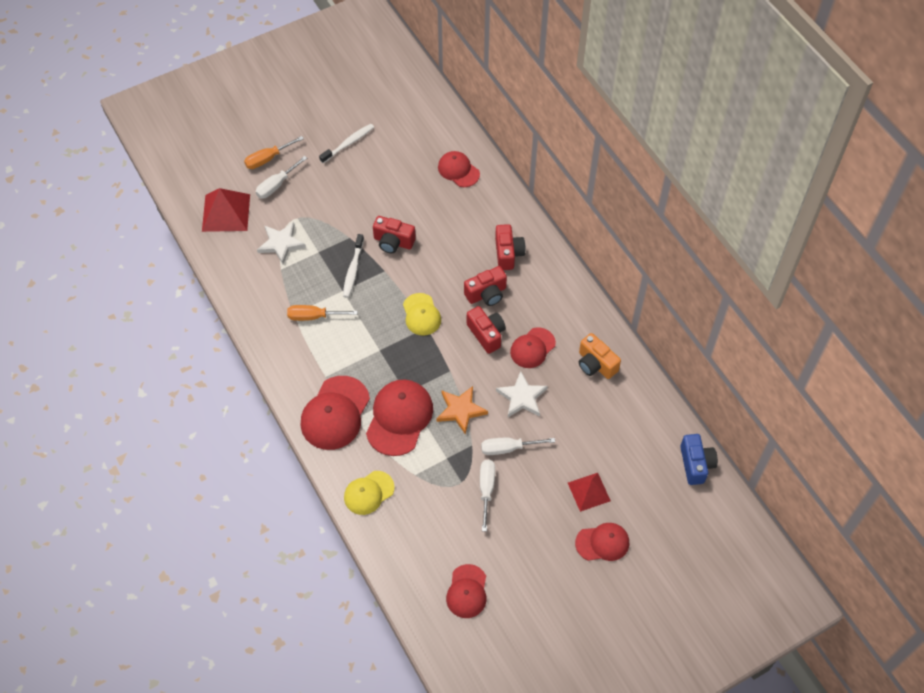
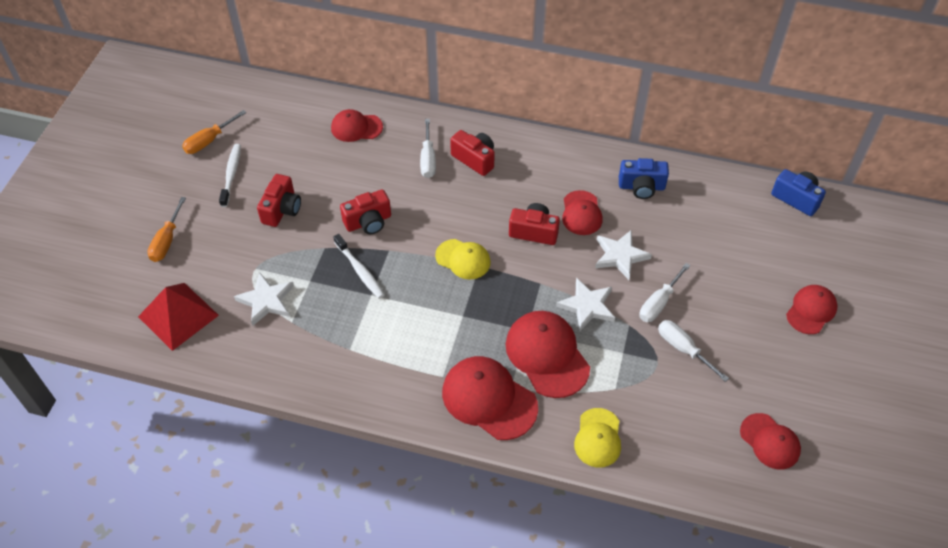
camera: 45 degrees left, 5 degrees down
white screwdriver [256,156,307,198] -> white screwdriver moved to [420,119,436,178]
orange screwdriver [287,305,358,321] -> orange screwdriver moved to [182,110,247,154]
red cap [301,376,370,450] -> red cap turned 150 degrees clockwise [442,356,538,440]
orange star [436,386,488,434] -> white star [556,277,615,331]
red camera [464,266,507,306] -> red camera moved to [257,174,301,227]
red pyramid [568,473,611,512] -> none
orange camera [579,333,621,379] -> blue camera [619,158,669,199]

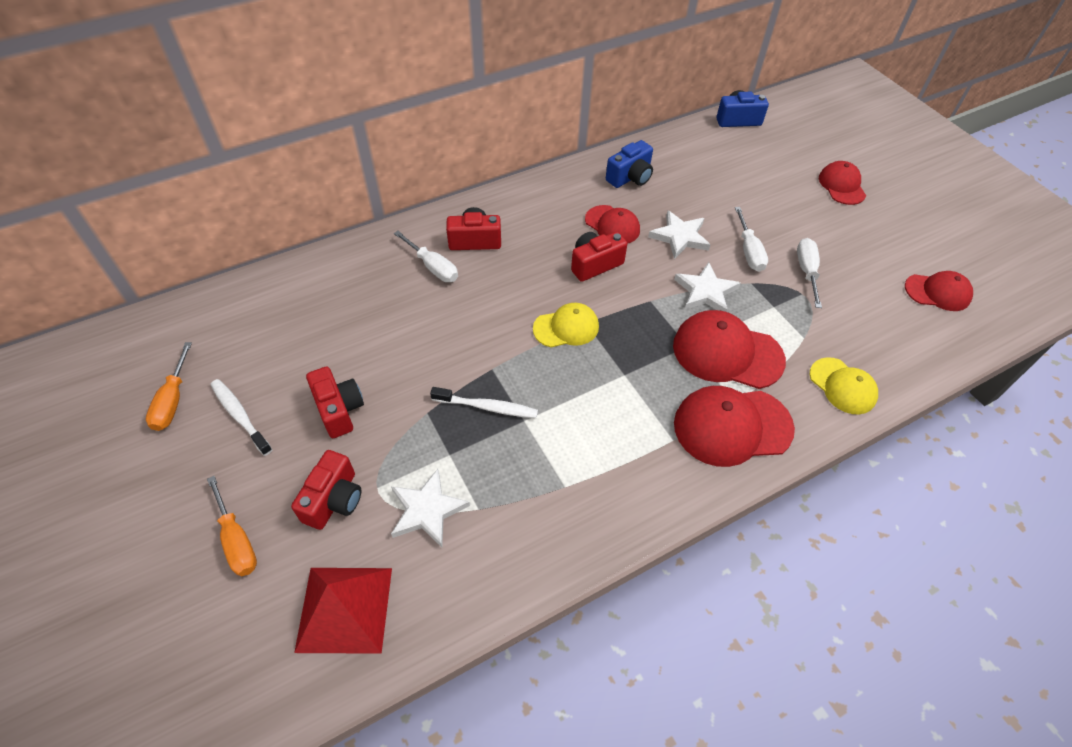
camera: 45 degrees left, 0 degrees up
red cap [331,109,383,142] -> none
red camera [340,189,391,234] -> red camera moved to [291,450,361,530]
white screwdriver [658,320,729,382] -> white screwdriver turned 90 degrees clockwise [797,238,822,308]

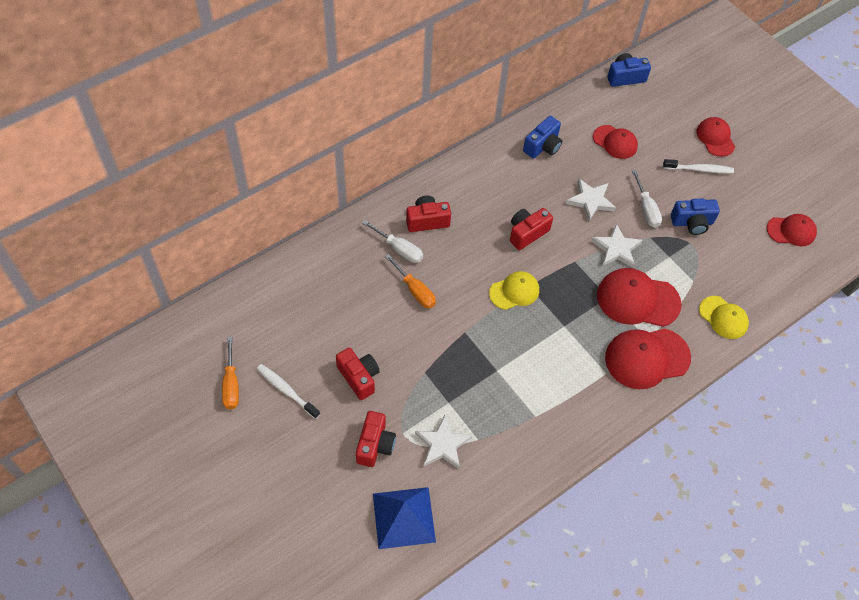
camera: 10 degrees left, 5 degrees up
orange screwdriver [207,476,257,577] -> orange screwdriver moved to [385,254,436,308]
red pyramid [294,568,392,654] -> blue pyramid [373,487,436,549]
white toothbrush [430,387,538,418] -> white toothbrush moved to [663,159,734,173]
red cap [585,205,640,244] -> red cap moved to [593,125,638,159]
white screwdriver [797,238,822,308] -> blue camera [671,199,720,235]

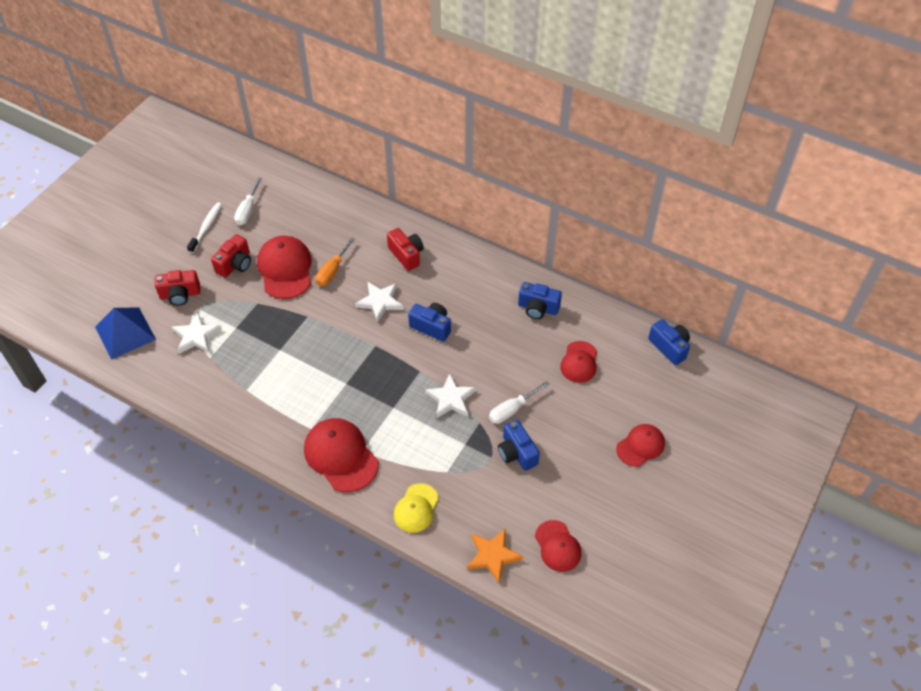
camera: 70 degrees right, 5 degrees down
orange screwdriver [222,337,239,409] -> none
white screwdriver [362,220,423,263] -> white screwdriver moved to [234,177,262,225]
yellow cap [489,271,539,310] -> none
red camera [510,208,553,250] -> blue camera [408,303,451,342]
white star [566,178,616,221] -> white star moved to [355,282,404,322]
red cap [597,268,682,327] -> red cap moved to [257,236,312,299]
white toothbrush [663,159,734,173] -> none
none -> orange star [467,528,523,583]

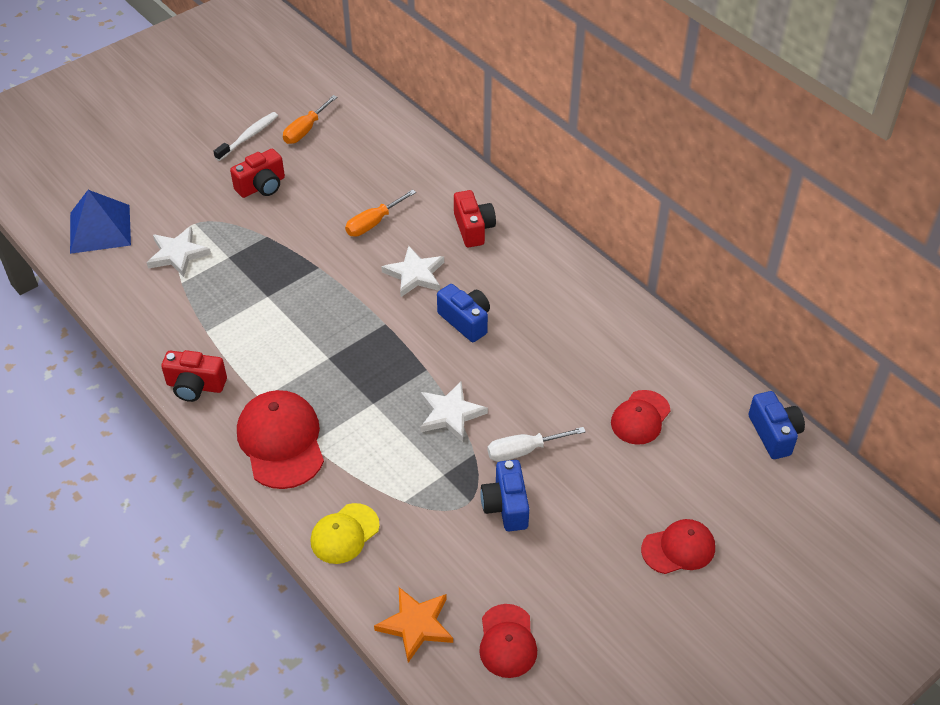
camera: 20 degrees right, 5 degrees down
red camera [155,270,200,306] -> red camera moved to [161,350,227,402]
white screwdriver [234,177,262,225] -> orange screwdriver [283,95,337,144]
red cap [257,236,312,299] -> none
blue camera [518,282,562,319] -> none

